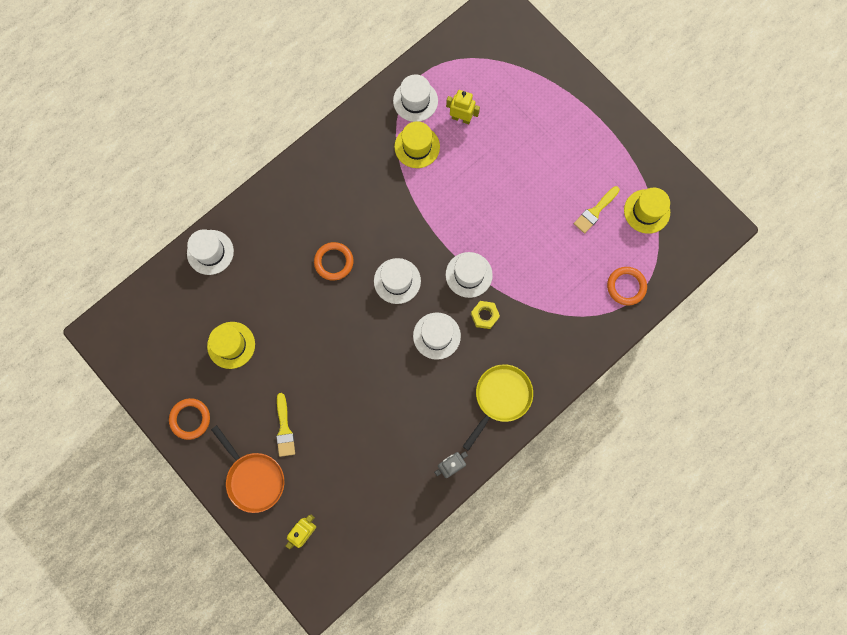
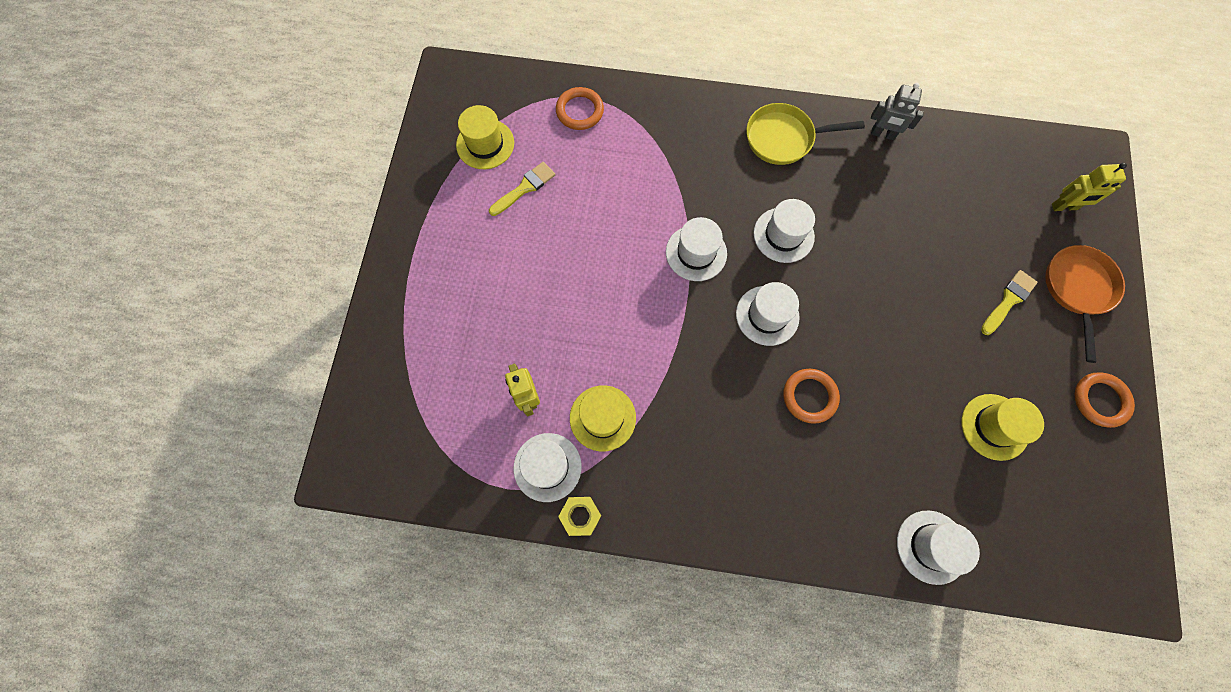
camera: 130 degrees left, 5 degrees down
yellow nut [471,301,500,329] -> yellow nut moved to [558,497,601,536]
yellow brush [574,186,620,233] -> yellow brush turned 45 degrees counterclockwise [489,162,555,216]

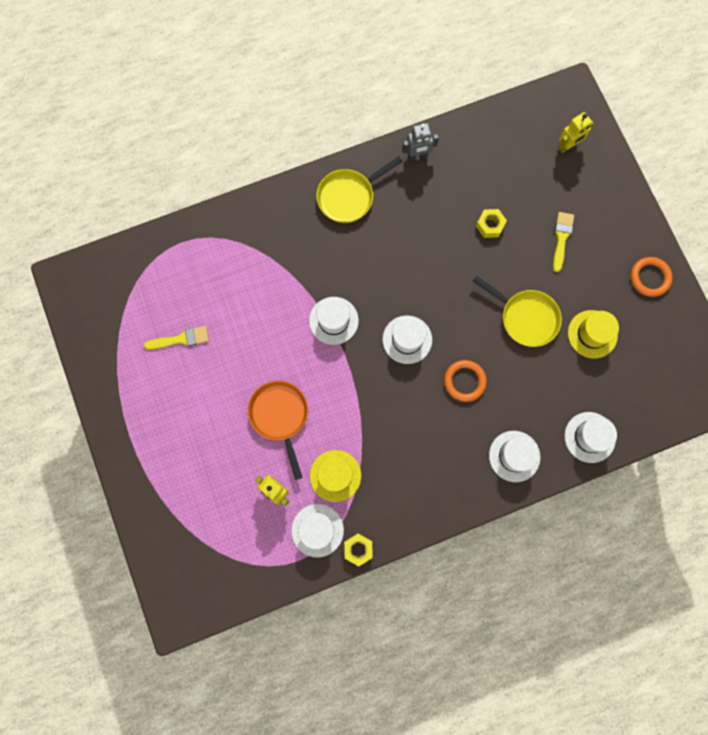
camera: 30 degrees left, 5 degrees up
yellow hat [456,105,514,169] -> none
yellow brush [489,162,555,216] -> yellow brush turned 60 degrees clockwise [144,326,209,350]
orange ring [556,87,604,130] -> none
white hat [754,199,815,263] -> white hat moved to [489,431,540,482]
orange pan [1045,245,1125,363] -> orange pan moved to [248,381,308,480]
none -> yellow pan [473,276,562,347]
none -> yellow nut [476,209,507,238]

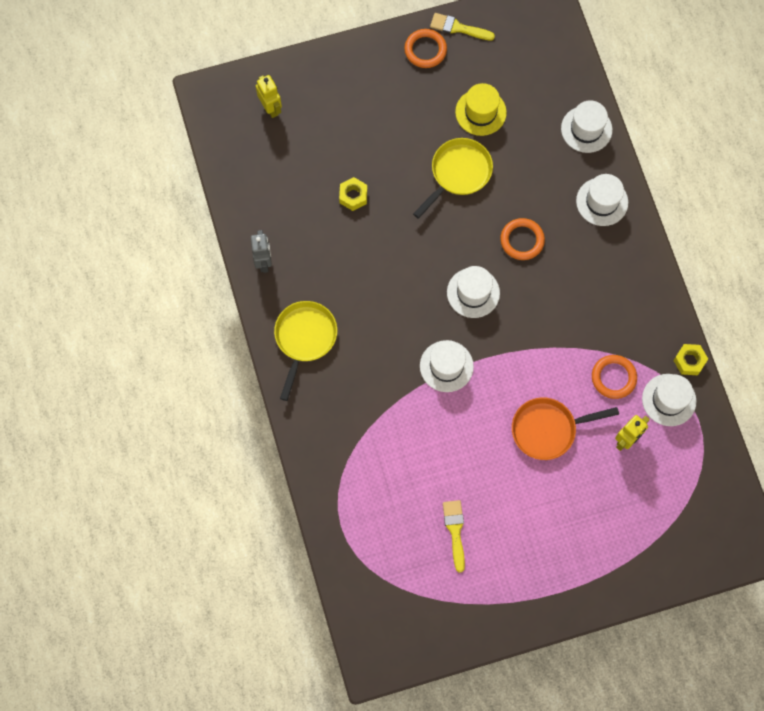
camera: 85 degrees left, 5 degrees down
yellow hat [310,450,361,502] -> orange ring [592,355,637,399]
yellow pan [316,156,403,223] -> yellow pan turned 135 degrees counterclockwise [274,301,337,401]
yellow brush [553,212,574,272] -> yellow brush moved to [430,13,495,40]

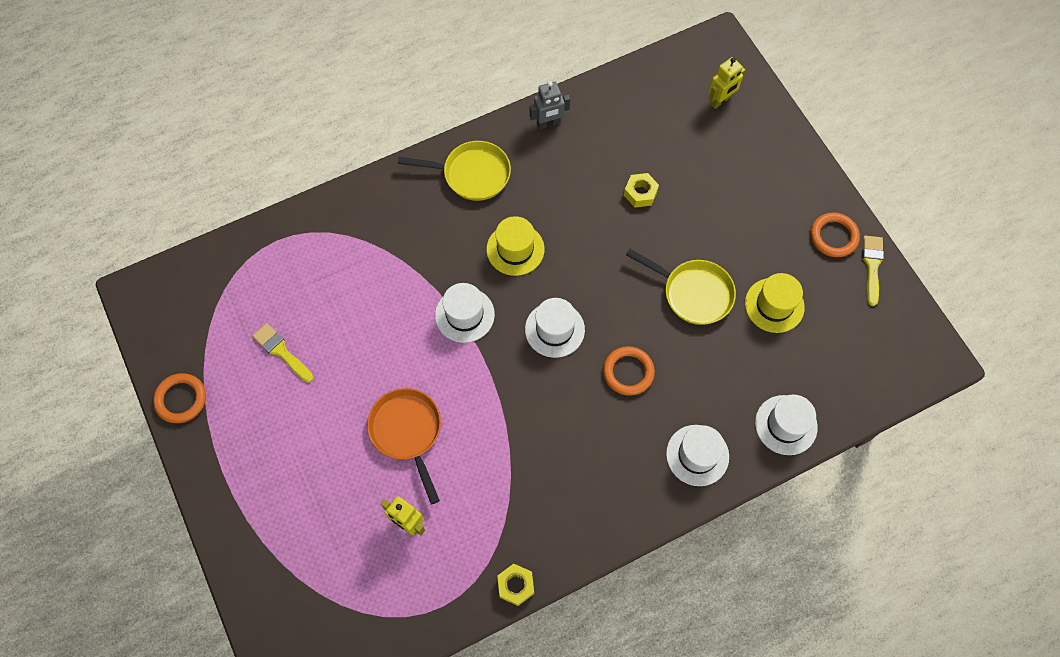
camera: 80 degrees right, 5 degrees down
yellow brush [443,500,465,573] -> yellow brush turned 120 degrees counterclockwise [252,323,314,383]
orange ring [592,355,637,399] -> orange ring moved to [153,373,206,423]
white hat [642,374,696,426] -> none
none -> yellow hat [486,216,545,276]

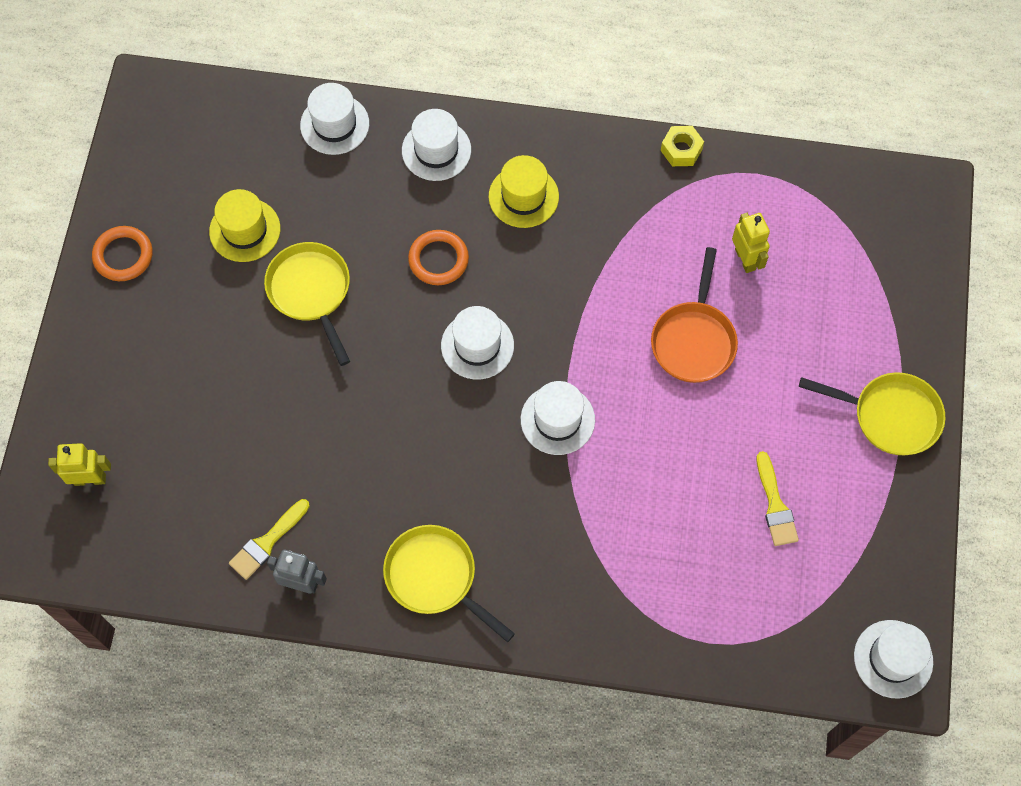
camera: 145 degrees left, 0 degrees up
orange ring [153,373,206,423] -> none
yellow hat [486,216,545,276] -> yellow hat moved to [489,155,559,228]
yellow nut [624,173,659,208] -> none
yellow brush [862,236,884,306] -> yellow brush moved to [229,499,310,580]
none -> yellow pan [799,372,945,455]
none -> white hat [854,620,933,699]

